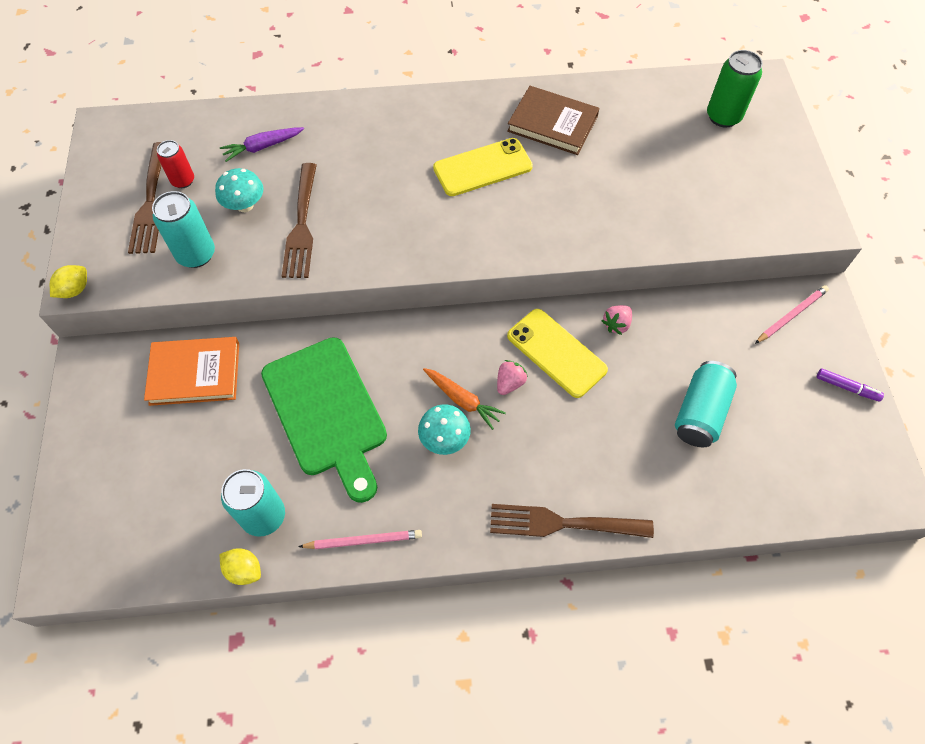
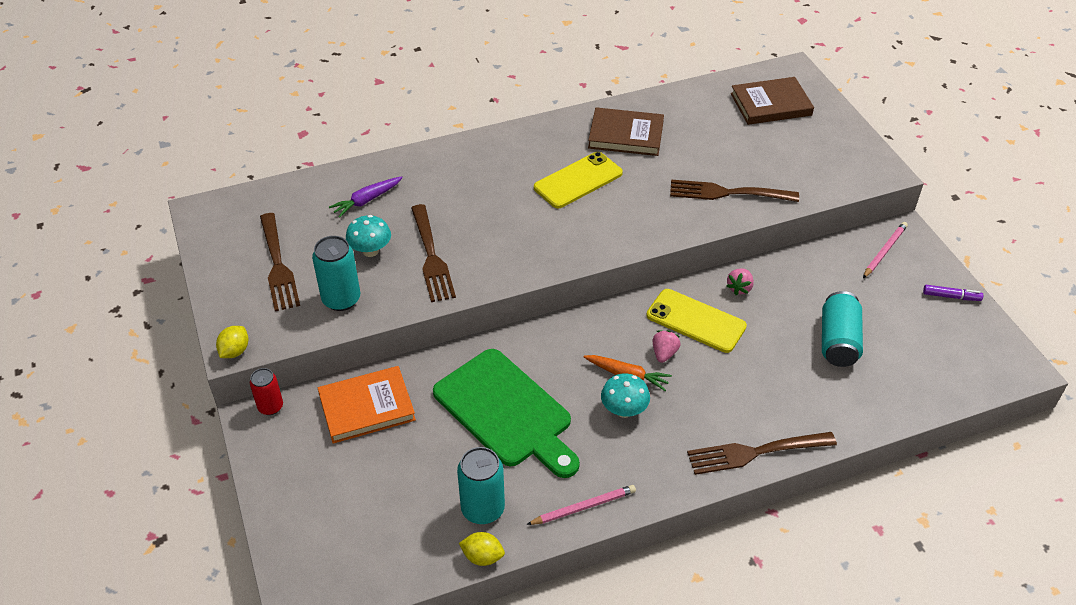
camera: 15 degrees left, 15 degrees down
red can [157,140,194,188] -> red can moved to [250,368,283,415]
green can [707,50,763,128] -> brown book [731,77,814,125]
none -> brown fork [670,180,799,202]

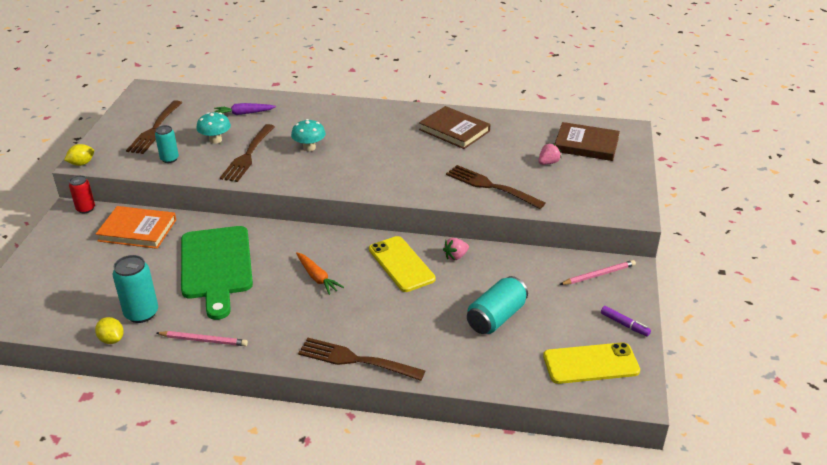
camera: 30 degrees right, 10 degrees down
turquoise can [312,236,360,311] -> turquoise can [155,125,179,163], size x0.64
yellow phone [534,152,623,208] -> yellow phone moved to [543,342,640,384]
turquoise mushroom [601,374,650,418] -> turquoise mushroom moved to [291,119,326,151]
pink strawberry [653,330,681,363] -> pink strawberry moved to [538,143,561,165]

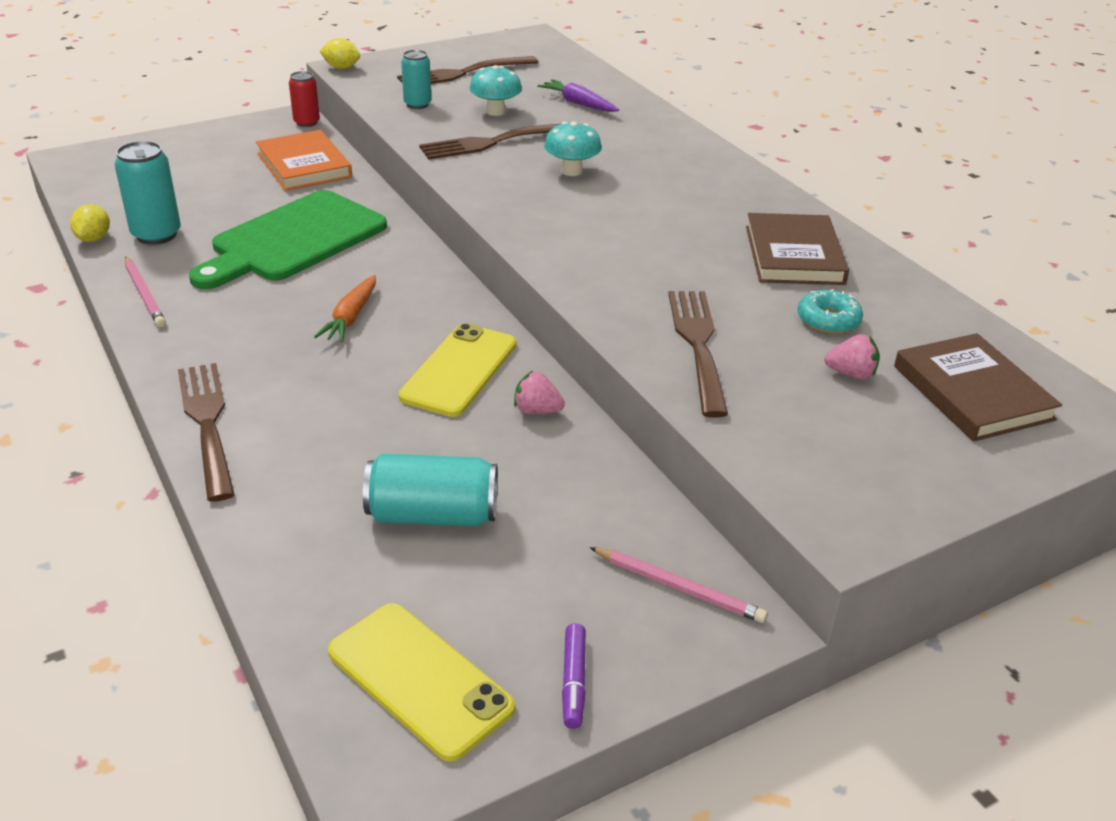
camera: 50 degrees right, 0 degrees up
none -> turquoise donut [797,289,863,334]

